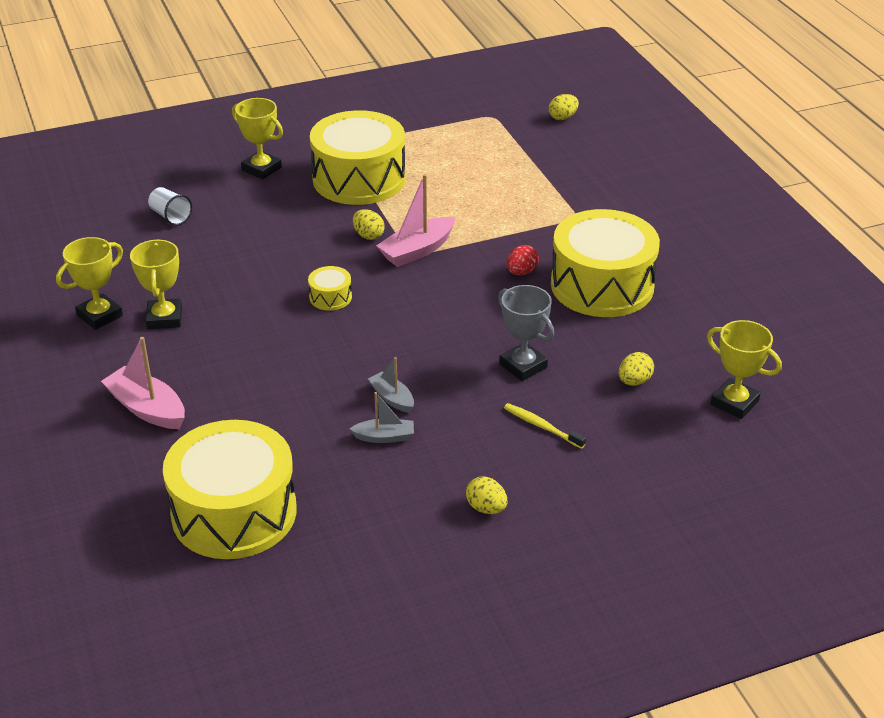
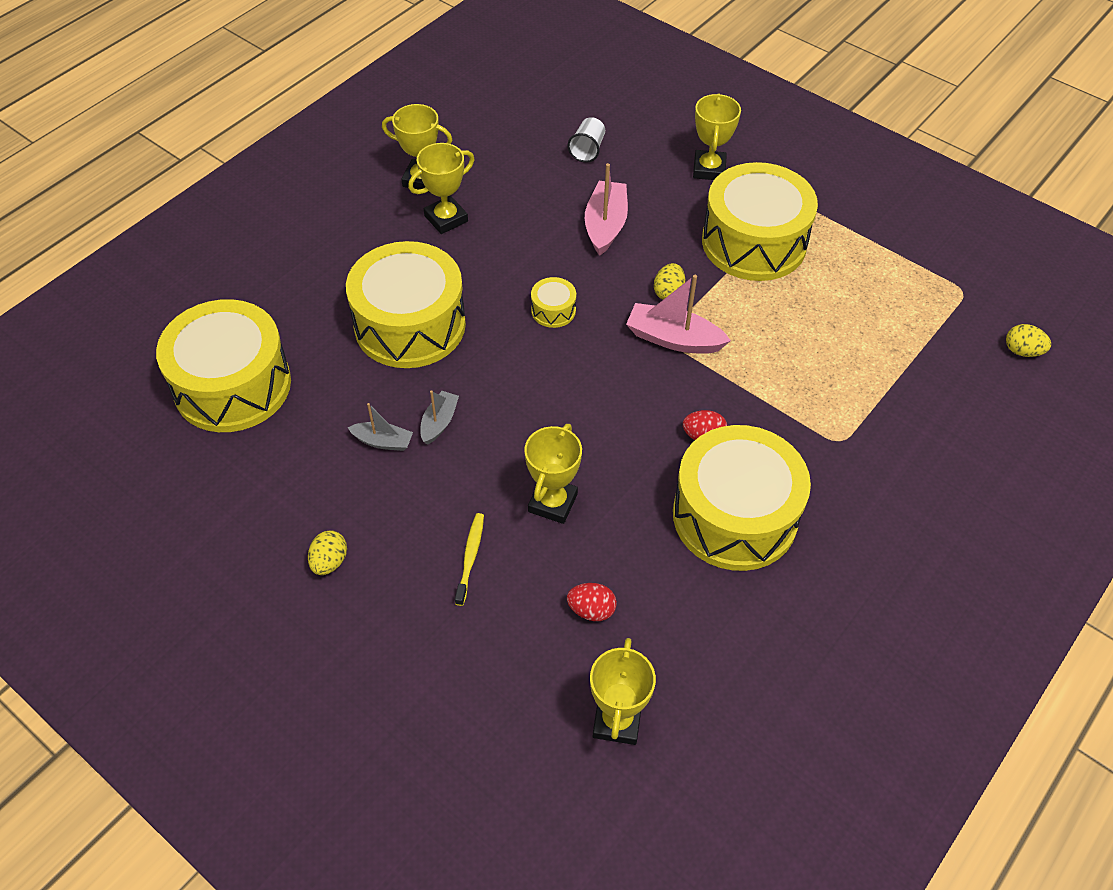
camera: 60 degrees right, 15 degrees up
pink boat [101,337,185,429] -> pink boat moved to [585,163,628,256]
grey boat [349,392,414,443] -> grey boat turned 45 degrees counterclockwise [347,403,413,451]
grey trophy [498,285,554,381] -> yellow trophy [524,424,582,524]
yellow egg [619,352,654,386] -> red egg [567,583,617,621]
none -> yellow drum [346,241,466,368]

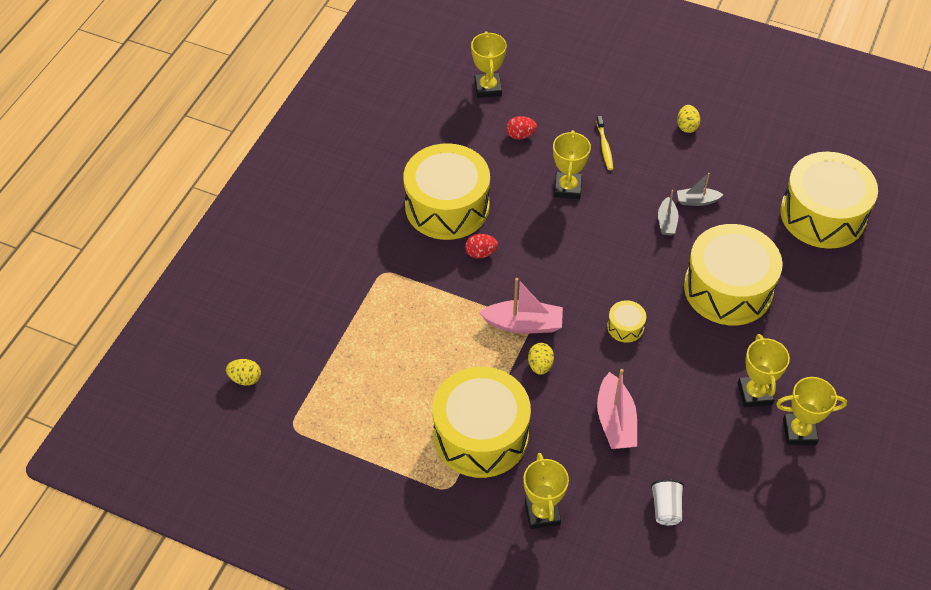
camera: 165 degrees right, 0 degrees up
yellow trophy [408,143,474,234] -> yellow trophy turned 45 degrees counterclockwise [738,334,790,407]

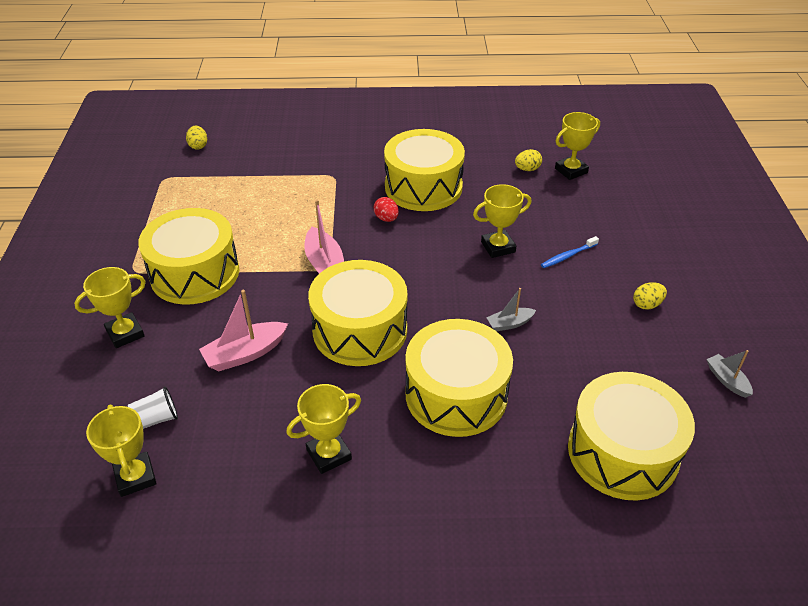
camera: 65 degrees right, 10 degrees down
red egg [506,116,537,140] -> none
yellow egg [528,343,554,375] -> yellow egg moved to [515,149,542,171]
yellow toothbrush [596,116,613,170] -> blue toothbrush [541,236,599,268]
yellow drum [607,300,646,342] -> yellow drum [308,260,407,366], size x2.45
grey boat [677,173,724,206] -> grey boat moved to [707,350,753,398]
yellow trophy [776,377,847,445] -> yellow trophy moved to [86,405,157,497]

